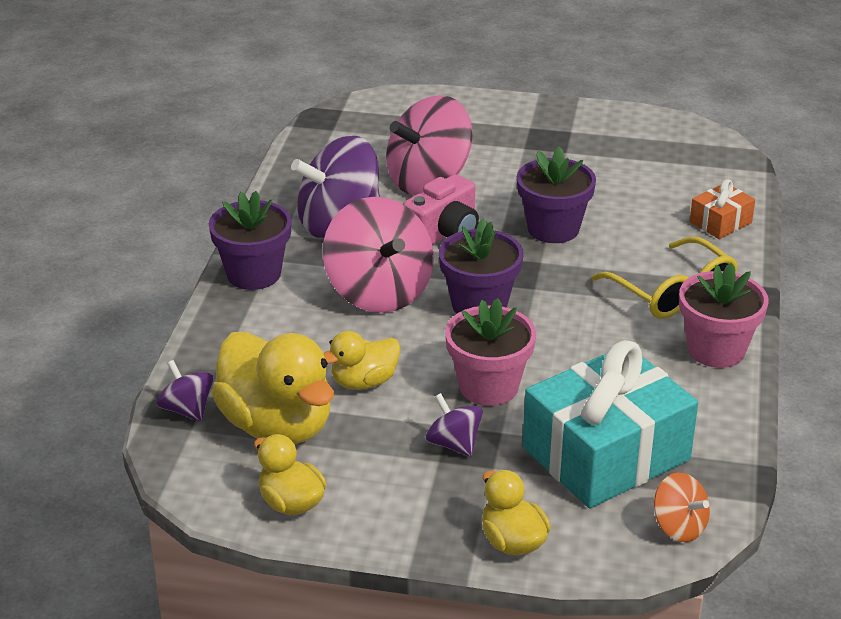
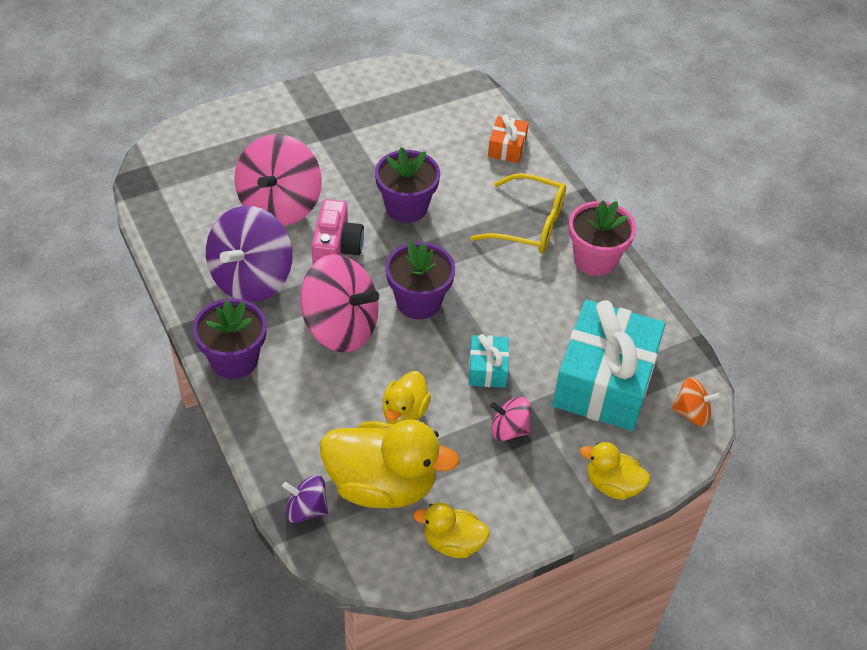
camera: 40 degrees left, 15 degrees up
purple spinning top [425,393,483,456] -> pink spinning top [490,397,531,441]
pink flower pot [445,298,536,406] -> turquoise gift [469,334,509,388]

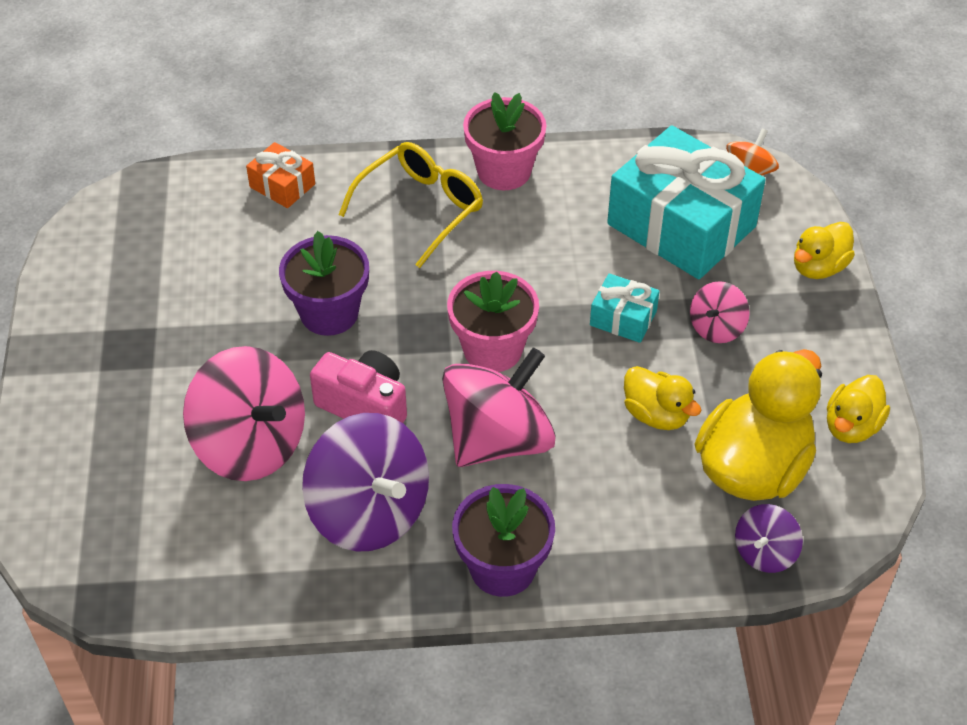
camera: 65 degrees left, 0 degrees up
purple flower pot [386,240,455,319] -> pink flower pot [447,271,539,372]

